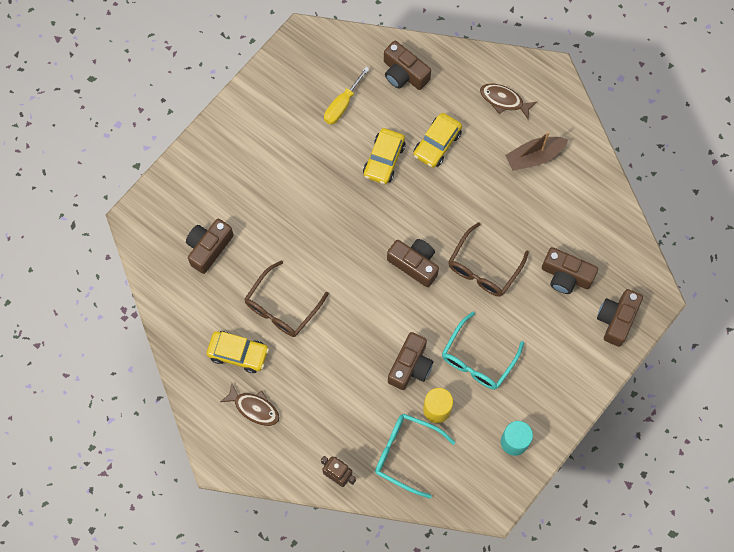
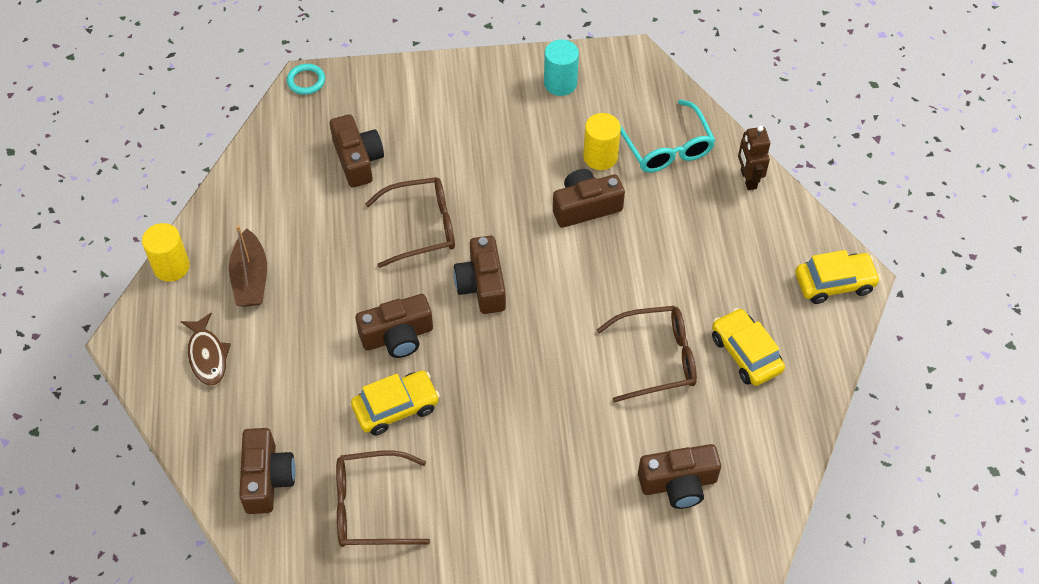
camera: 135 degrees left, 15 degrees down
brown fish [220,383,280,426] -> none
yellow screwdriver [324,67,369,125] -> brown glasses [336,450,430,547]
yellow car [413,113,462,168] -> yellow car moved to [795,250,881,304]
turquoise glasses [442,312,524,390] -> none
brown boat [505,132,568,171] -> brown boat turned 60 degrees clockwise [229,225,267,307]
brown camera [597,289,643,347] -> brown camera moved to [356,294,433,358]
none -> yellow cylinder [142,223,190,282]
none -> turquoise ring [287,64,325,95]

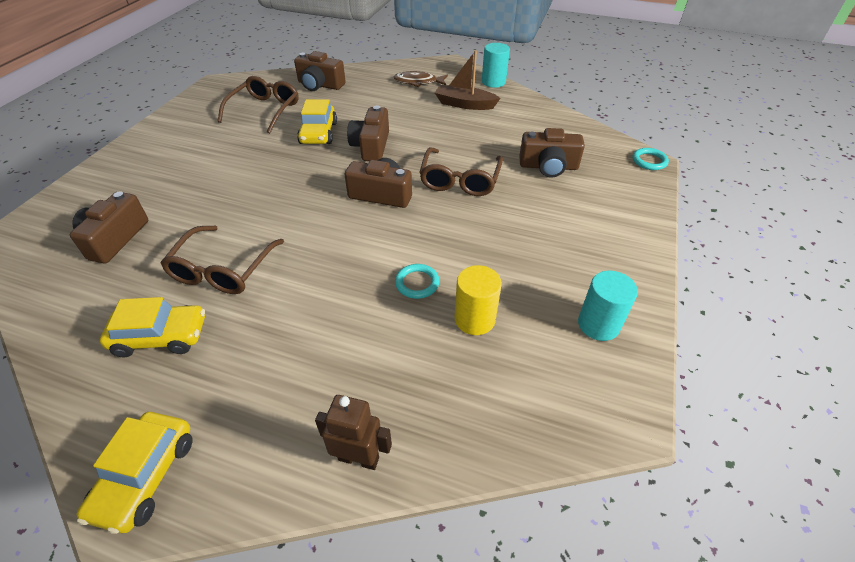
camera: 115 degrees right, 10 degrees down
yellow cylinder [142,223,190,282] -> turquoise cylinder [482,43,510,88]
brown camera [553,169,625,228] -> turquoise ring [395,264,440,299]
turquoise glasses [620,99,716,172] -> none

